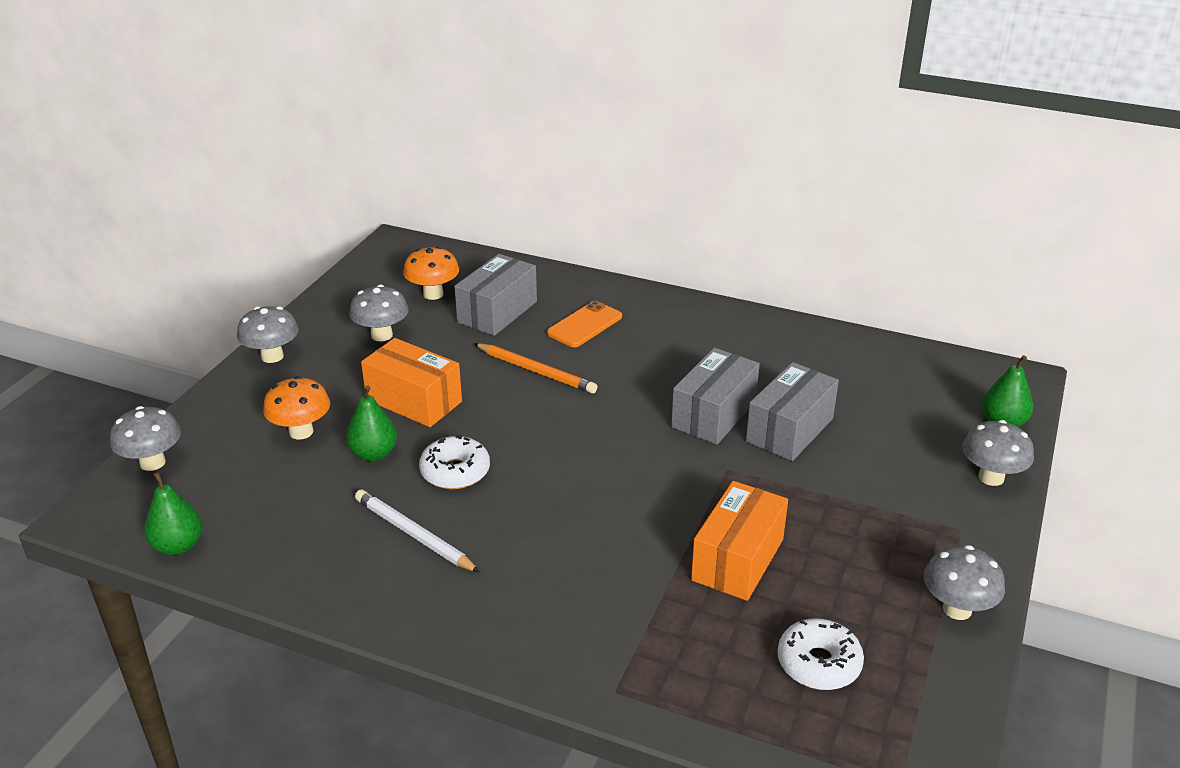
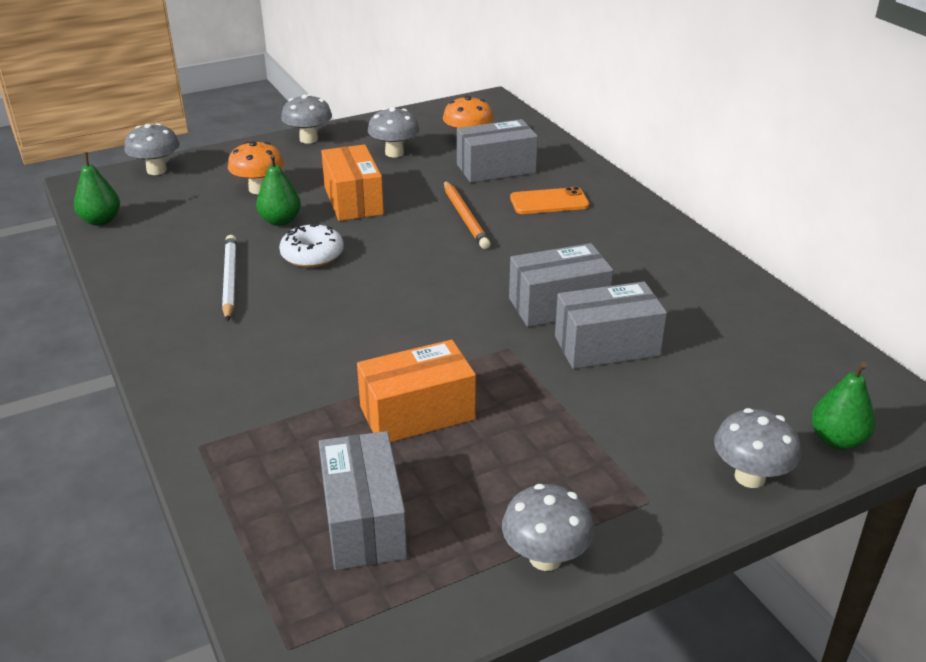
camera: 40 degrees right, 0 degrees up
white donut [778,618,864,690] -> grey box [319,431,408,570]

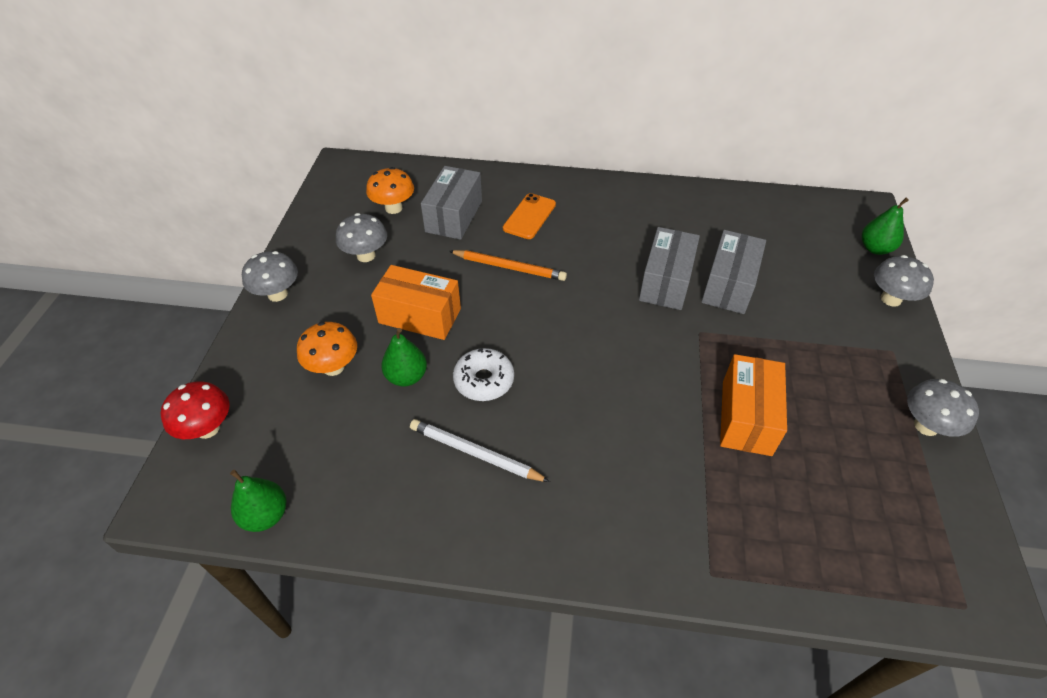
camera: 55 degrees left, 15 degrees up
grey mushroom [124,123,180,175] -> red mushroom [161,381,230,439]
grey box [319,431,408,570] -> none

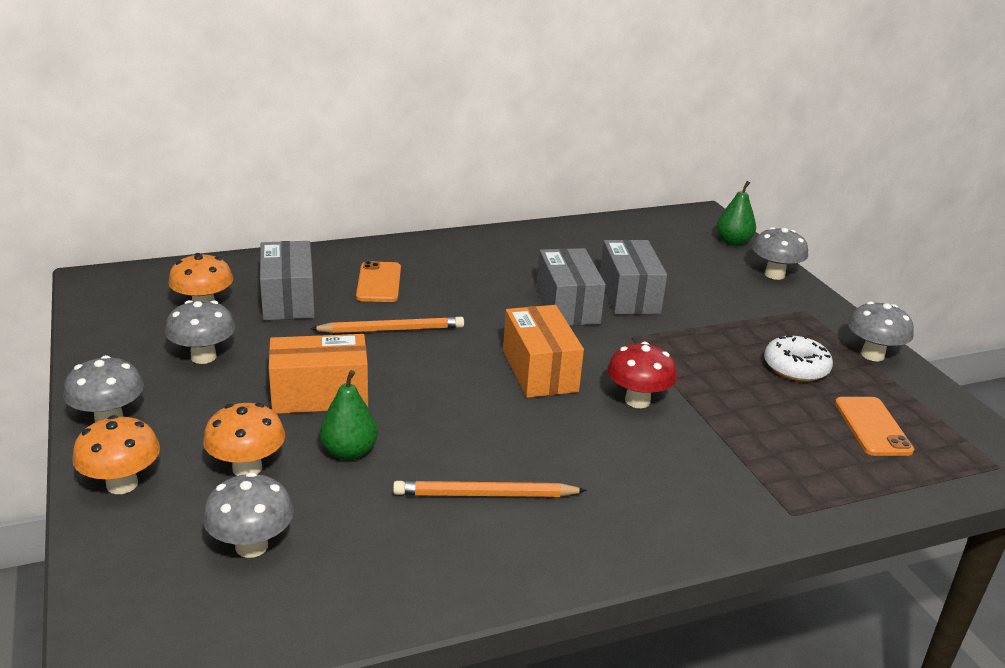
camera: 30 degrees left, 20 degrees down
red mushroom [161,381,230,439] -> red mushroom moved to [607,342,677,408]
green pear [230,470,287,532] -> none
white pencil [410,419,550,482] -> orange pencil [393,480,587,497]
white donut [453,348,514,401] -> white donut moved to [764,335,833,382]
orange box [720,354,787,456] -> orange box moved to [503,305,584,398]
none -> orange mushroom [72,415,160,494]
none -> grey mushroom [203,472,294,558]
none -> orange phone [835,397,914,456]

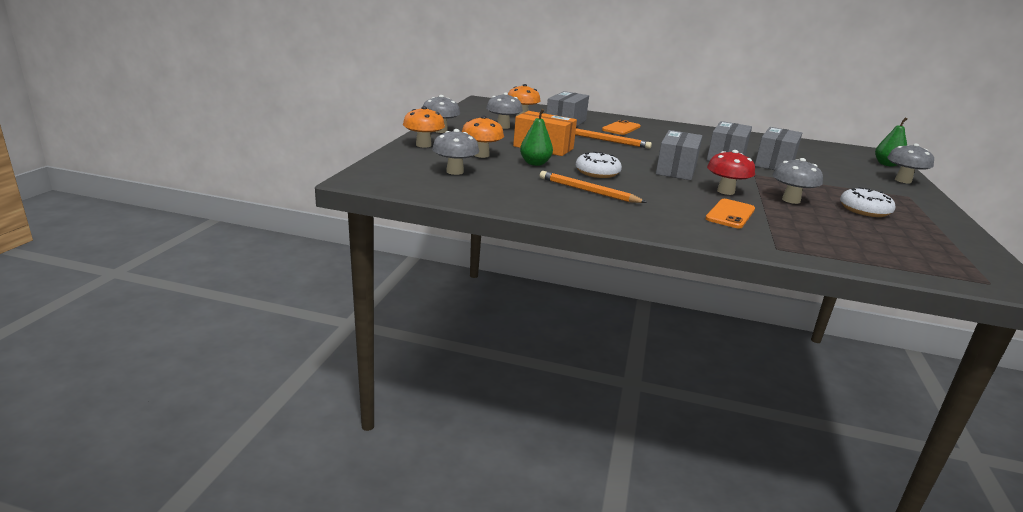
camera: 35 degrees right, 5 degrees down
orange box [503,305,584,398] -> grey box [656,130,702,180]
orange phone [835,397,914,456] -> orange phone moved to [705,199,755,228]
grey mushroom [848,301,914,361] -> grey mushroom moved to [773,158,823,204]
none -> white donut [576,152,622,178]

